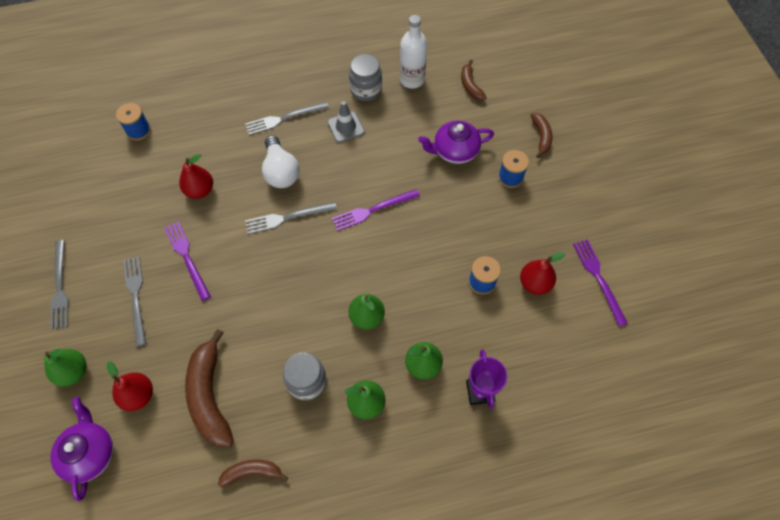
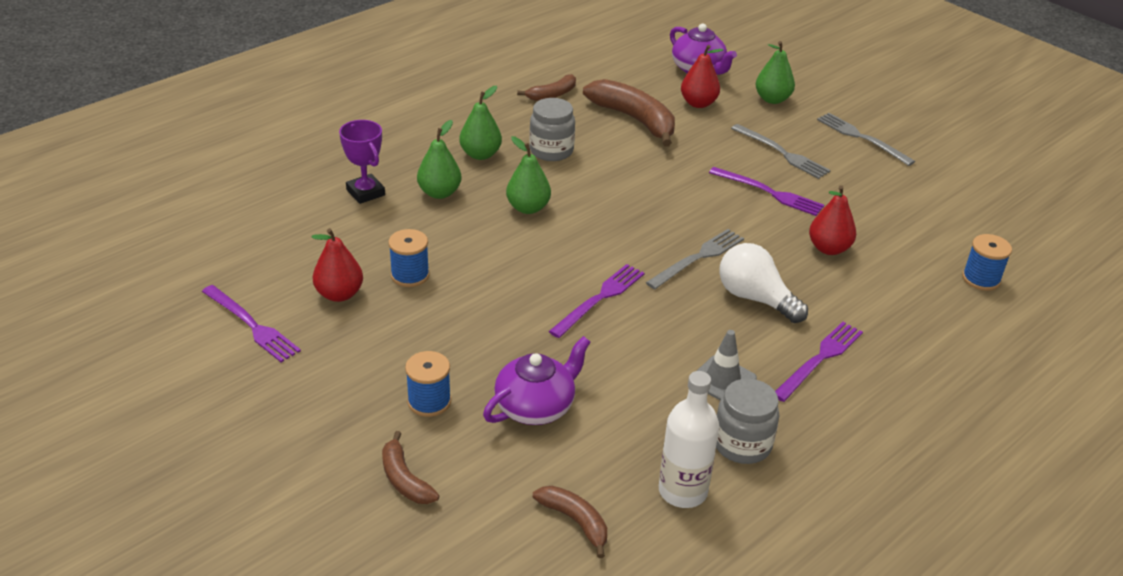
camera: 150 degrees right, 25 degrees down
grey fork [245,101,329,135] -> purple fork [775,322,863,402]

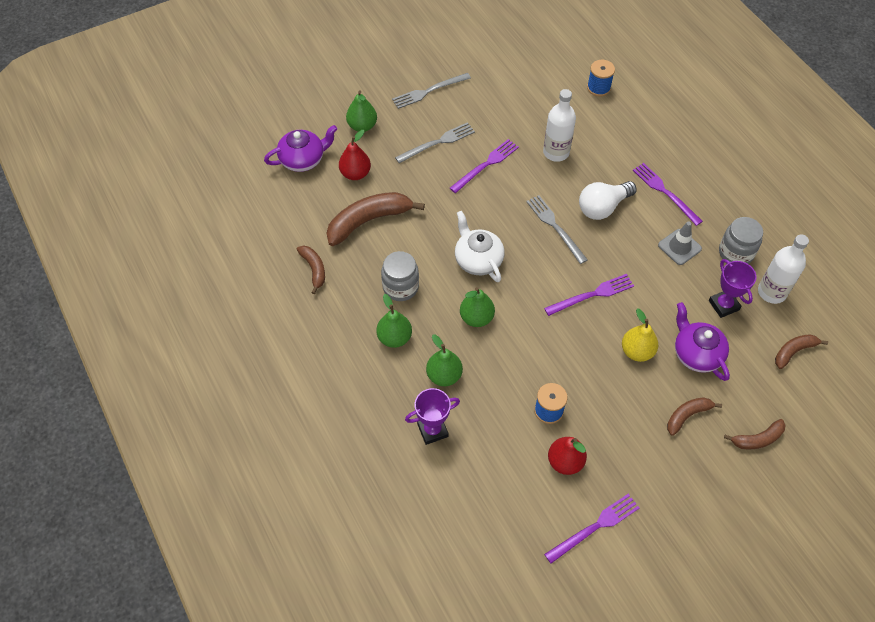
camera: 75 degrees left, 20 degrees up
blue spool [405,351,451,417] -> brown banana [667,397,722,436]
purple fork [549,264,645,338] -> purple fork turned 105 degrees clockwise [544,274,634,316]
red pear [809,185,856,255] -> white bottle [543,89,576,162]
none -> white teapot [455,211,505,282]
none -> yellow pear [622,308,658,362]
none -> purple trophy [709,259,756,318]

